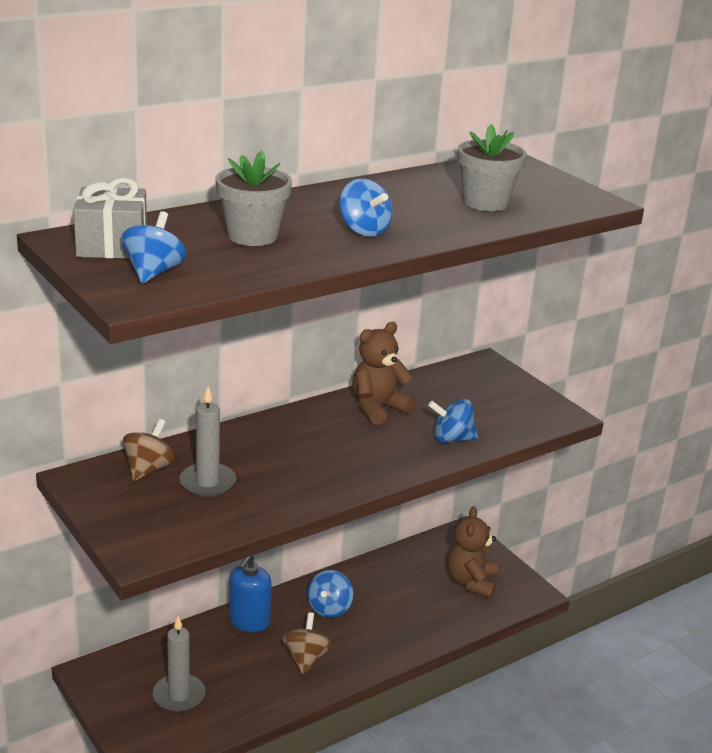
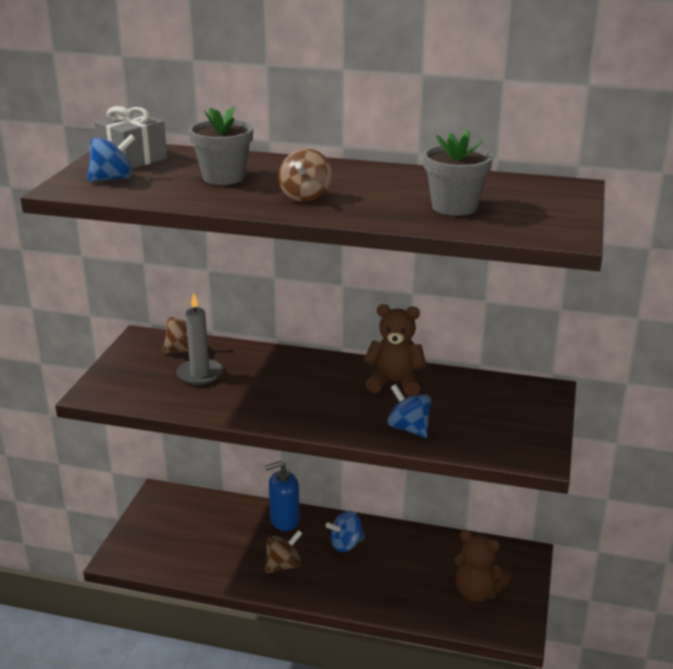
camera: 50 degrees right, 0 degrees up
grey candle [153,616,205,712] -> none
blue spinning top [340,178,393,237] -> brown spinning top [278,149,332,202]
brown teddy bear [447,506,498,599] -> brown teddy bear turned 120 degrees counterclockwise [454,530,511,602]

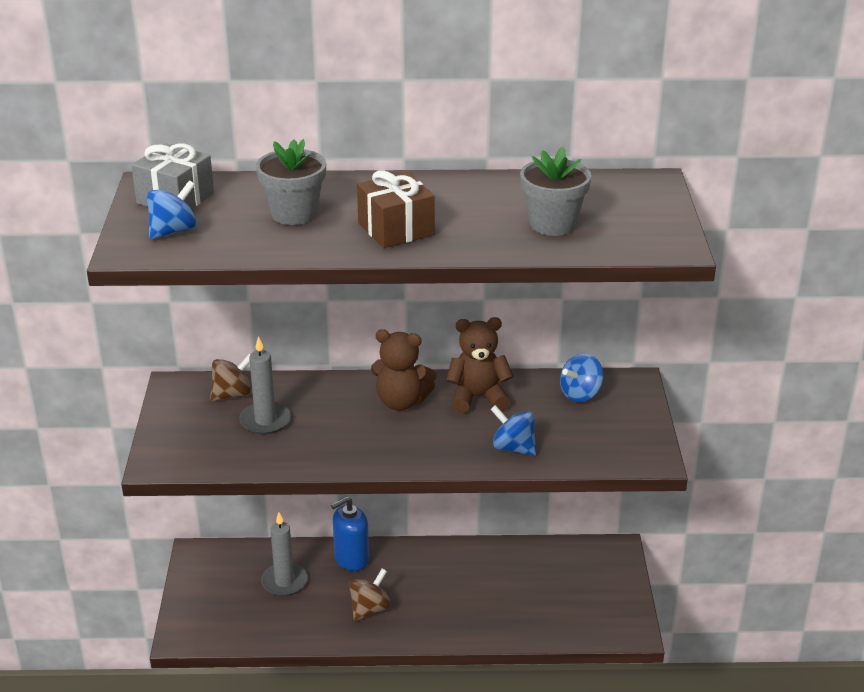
camera: 15 degrees left, 5 degrees up
brown spinning top [278,149,332,202] -> brown gift [357,170,435,248]
blue spinning top [326,511,366,552] -> blue spinning top moved to [560,353,603,402]
brown teddy bear [454,530,511,602] -> brown teddy bear moved to [371,329,437,410]
none -> grey candle [261,512,308,596]

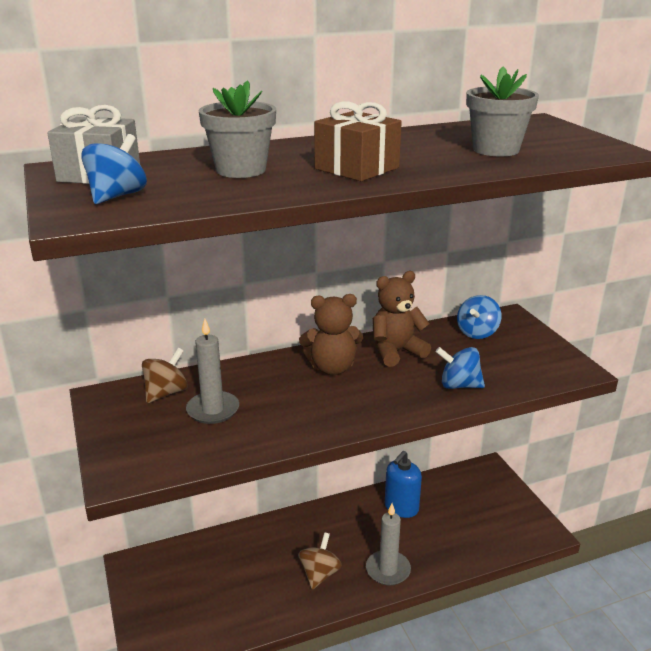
camera: 20 degrees left, 5 degrees down
grey candle [261,512,308,596] -> grey candle moved to [366,503,411,586]
blue soap dispenser [331,497,369,571] -> blue soap dispenser moved to [385,451,422,518]

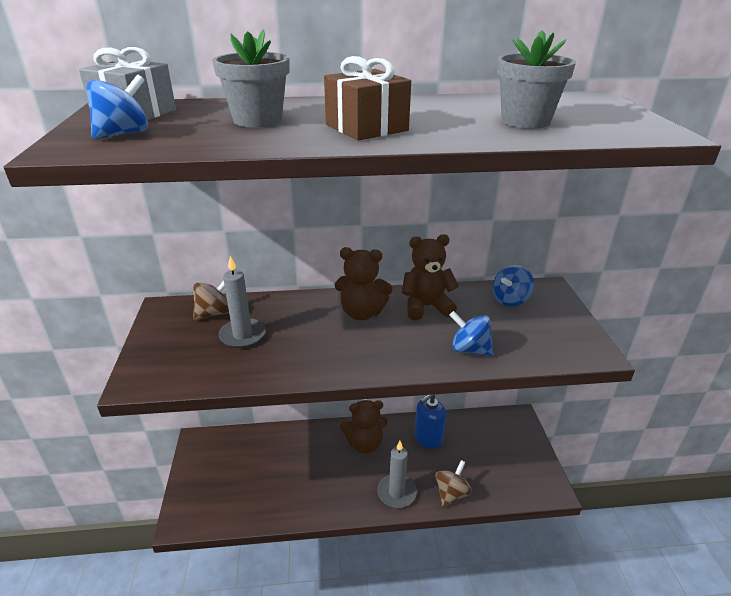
camera: 15 degrees right, 5 degrees up
brown spinning top [298,532,342,589] -> brown spinning top moved to [435,460,472,507]
none -> brown teddy bear [340,400,388,454]

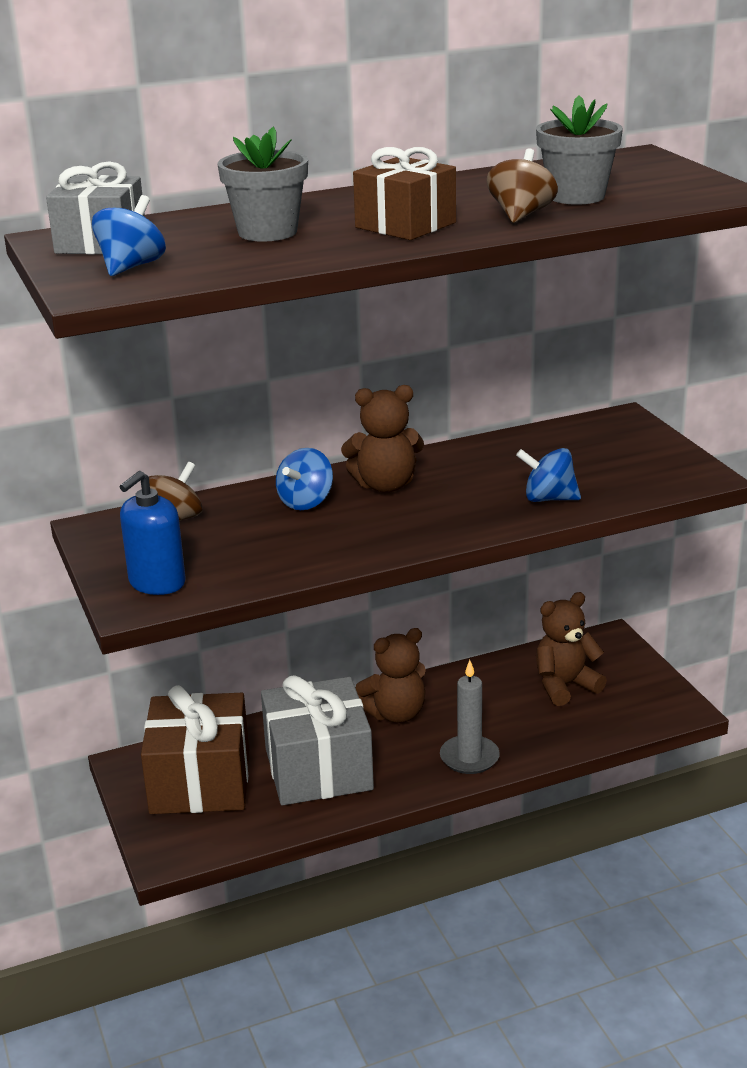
camera: 15 degrees left, 5 degrees down
grey candle [219,256,266,348] -> none
brown teddy bear [402,234,459,320] -> brown teddy bear moved to [536,592,607,706]
blue soap dispenser [414,394,446,449] -> blue soap dispenser moved to [119,471,186,595]
brown spinning top [435,460,472,507] -> brown spinning top moved to [487,148,558,223]
blue spinning top [493,265,534,306] -> blue spinning top moved to [276,448,333,510]
none -> brown gift [141,685,249,814]
none -> grey gift [261,675,374,805]

